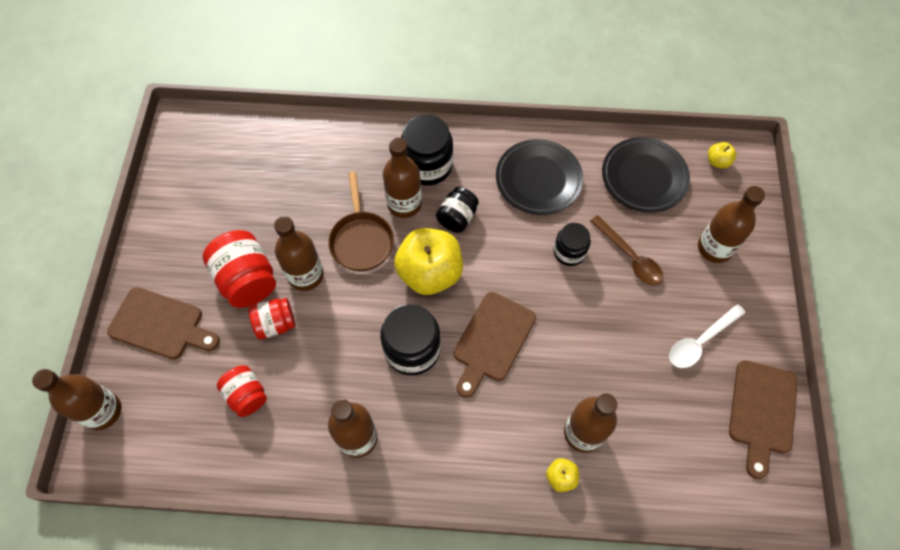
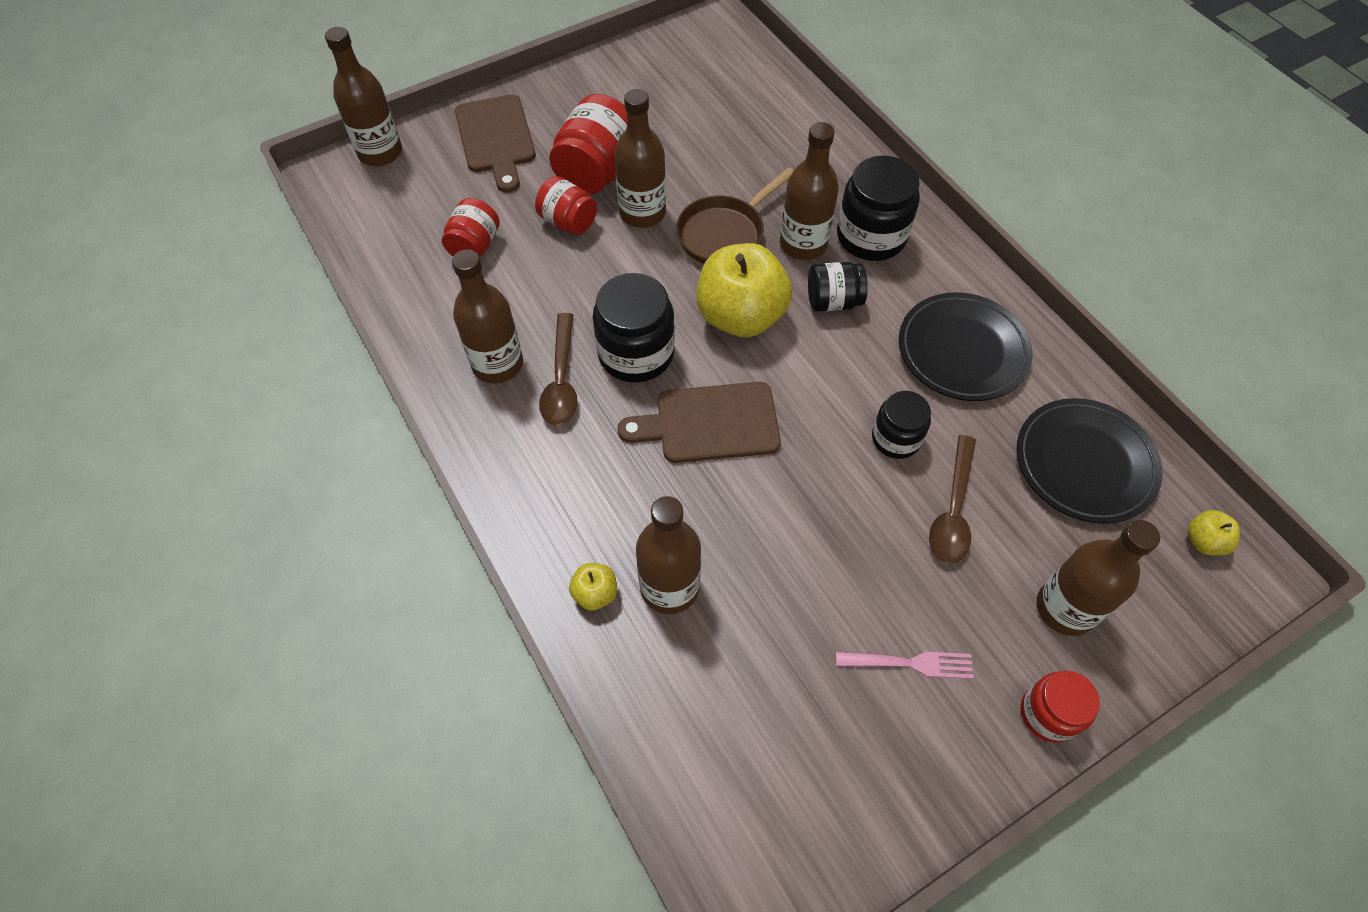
camera: 55 degrees right, 5 degrees down
white spoon [669,304,746,368] -> pink fork [836,652,974,679]
brown cutting board [729,360,798,479] -> none
none -> brown spoon [539,313,577,425]
none -> red jar [1021,671,1100,743]

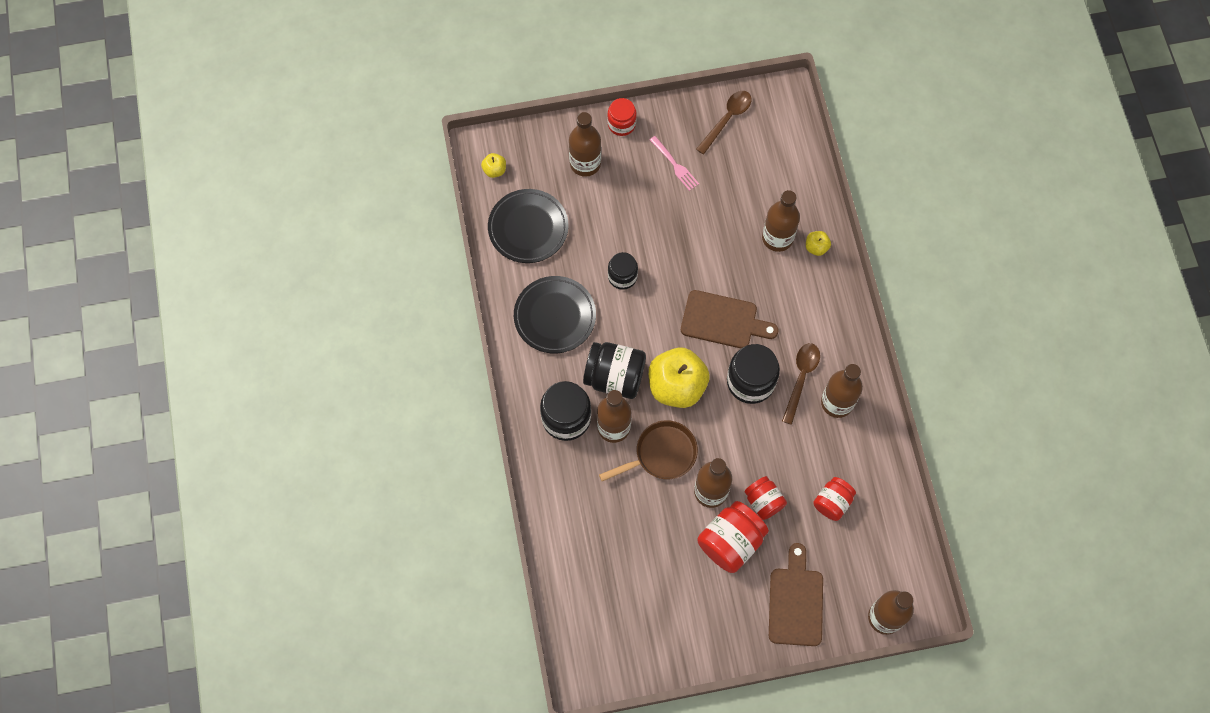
camera: 160 degrees left, 10 degrees up
black jar [808,262,868,312] -> black jar [583,342,646,399], size x1.61
pink fork [836,652,974,679] -> pink fork turned 150 degrees counterclockwise [650,136,699,191]
brown spoon [929,435,976,563] -> brown spoon moved to [696,91,752,155]

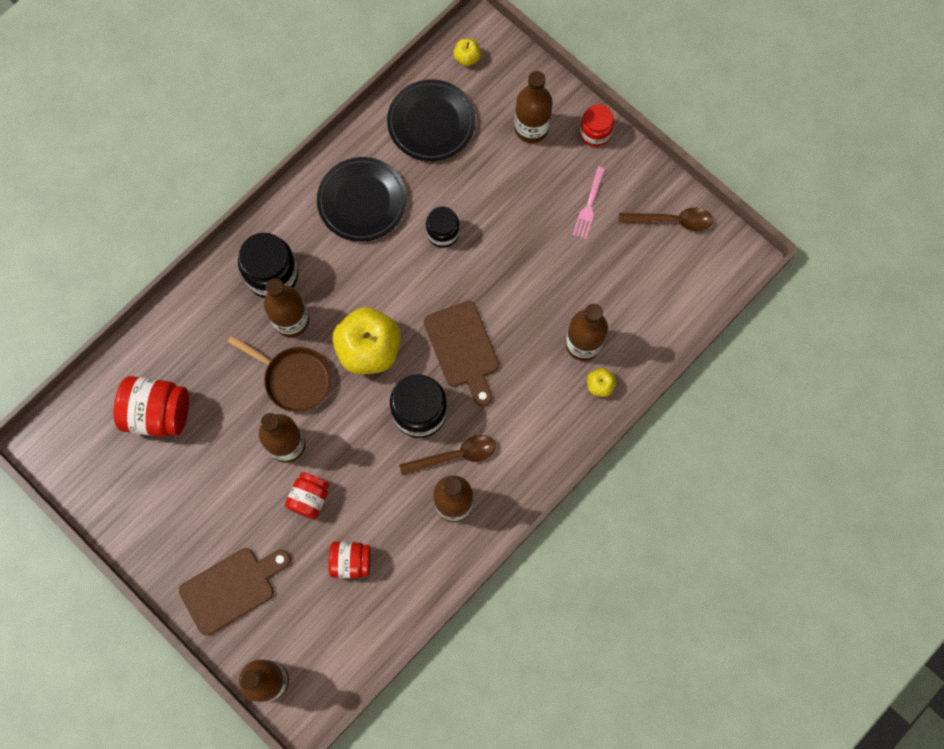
camera: 55 degrees right, 5 degrees up
black jar [583,342,646,399] -> none
red jar [697,501,769,573] -> red jar moved to [114,376,189,437]

